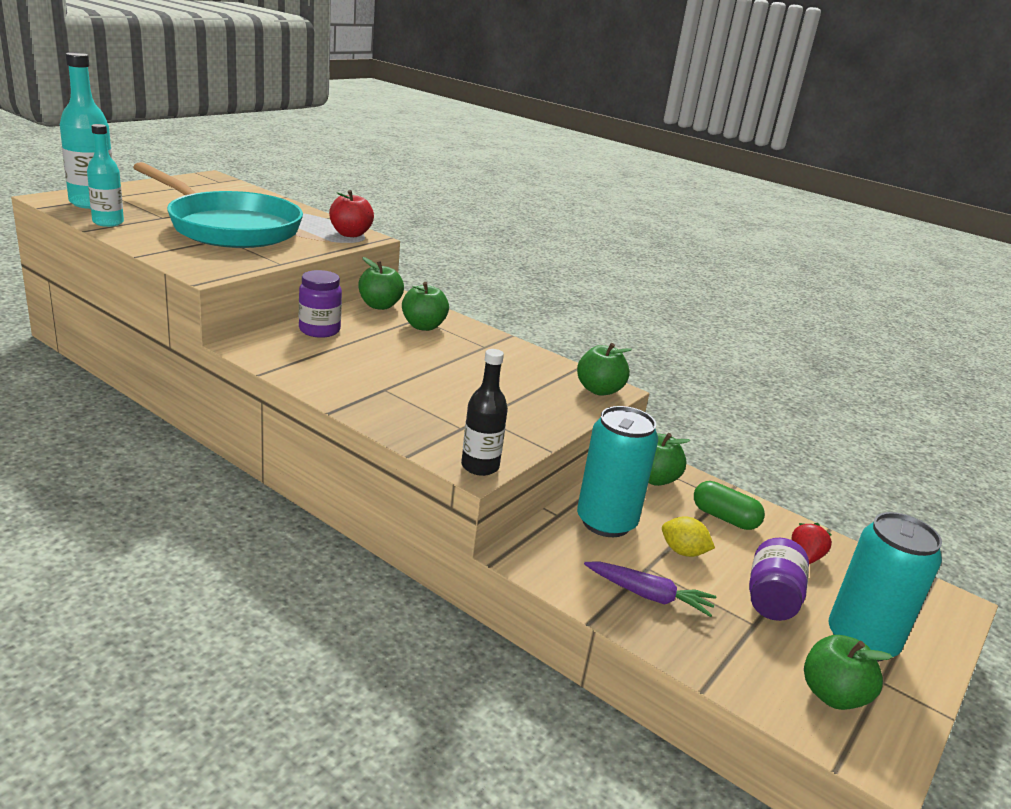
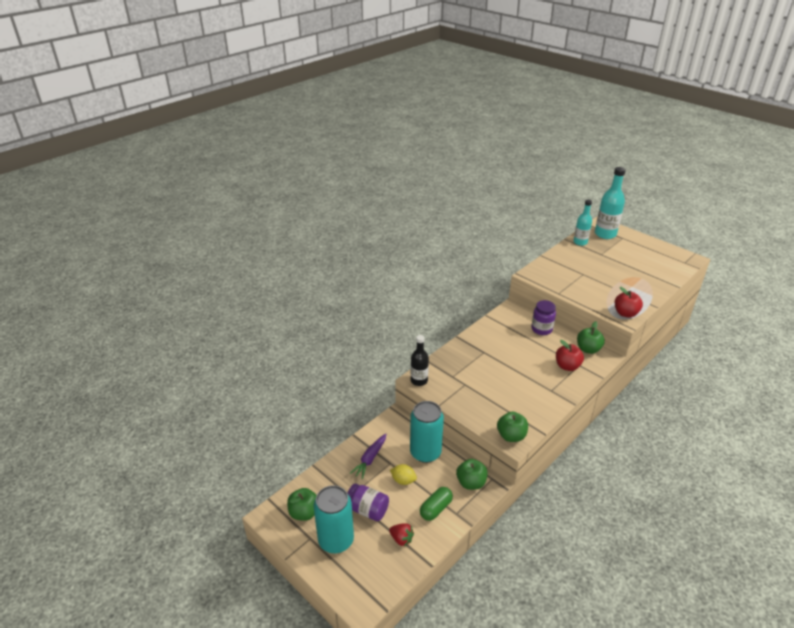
camera: 100 degrees right, 10 degrees up
turquoise pan [133,162,303,248] -> none
green apple [402,282,449,331] -> red apple [556,340,584,371]
yellow lemon [662,517,715,557] -> yellow lemon turned 75 degrees clockwise [390,464,417,485]

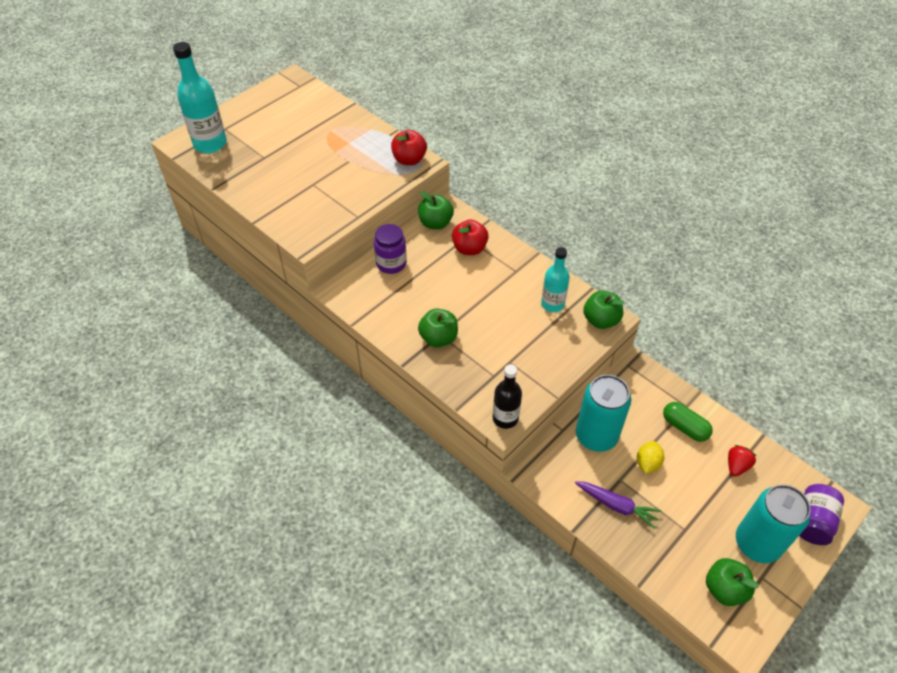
camera: 90 degrees left, 15 degrees up
purple jar [347,484,389,521] -> purple jar moved to [799,484,844,545]
green apple [456,459,488,490] -> green apple moved to [418,308,458,347]
turquoise bottle [573,200,592,246] -> turquoise bottle moved to [541,247,570,312]

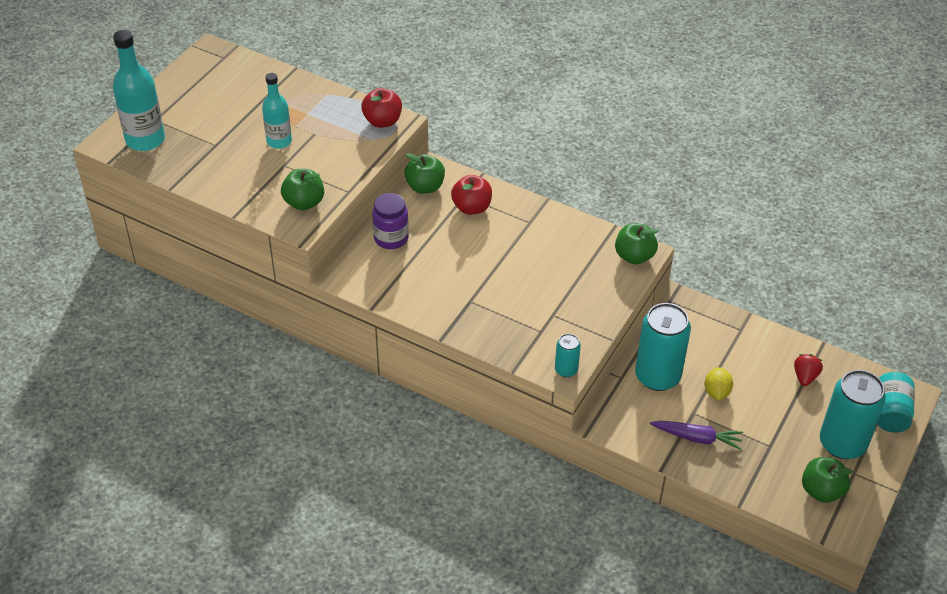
camera: 15 degrees left, 5 degrees down
green apple [418,308,458,347] -> green apple moved to [281,169,324,211]
black bottle [493,364,522,429] -> turquoise can [555,334,581,377]
turquoise bottle [541,247,570,312] -> turquoise bottle moved to [262,73,292,149]
green capsule [663,402,713,442] -> none
purple jar [799,484,844,545] -> turquoise jar [877,372,915,432]

